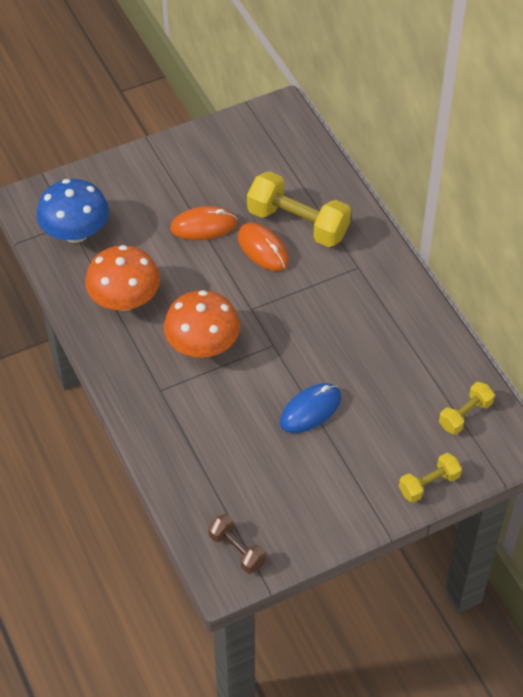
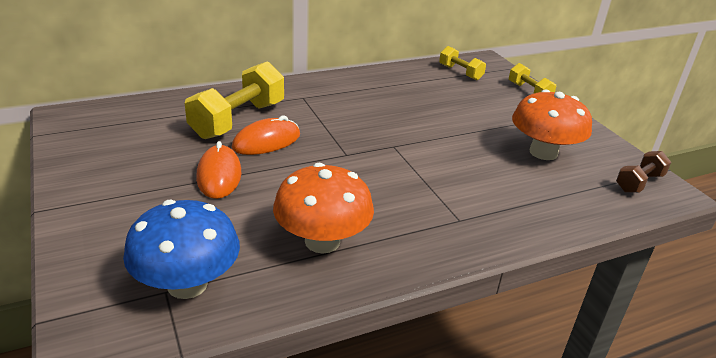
camera: 90 degrees left, 20 degrees down
orange mushroom [164,290,240,358] -> orange mushroom moved to [512,89,592,160]
blue mouse [280,383,341,433] -> none

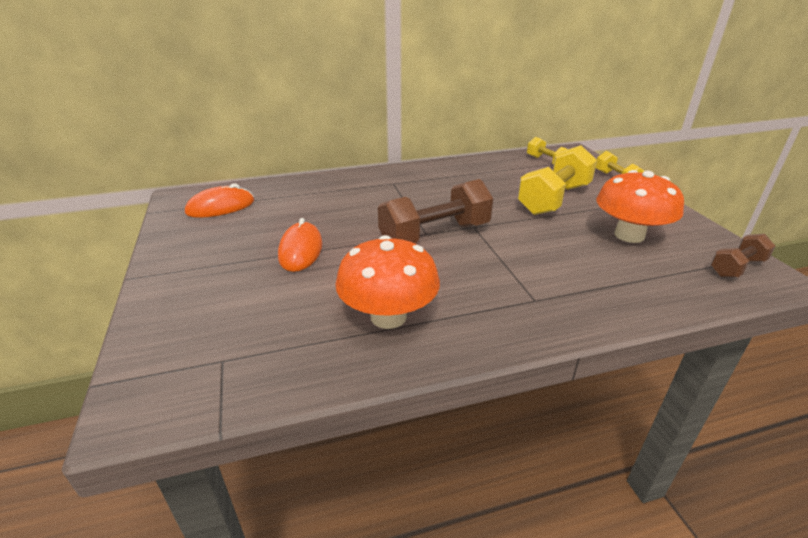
camera: 10 degrees right, 0 degrees up
blue mushroom [123,200,240,299] -> none
yellow dumbbell [185,61,284,139] -> yellow dumbbell moved to [518,145,597,215]
orange mouse [232,116,300,155] -> orange mouse moved to [185,183,254,218]
none -> brown dumbbell [378,179,493,243]

